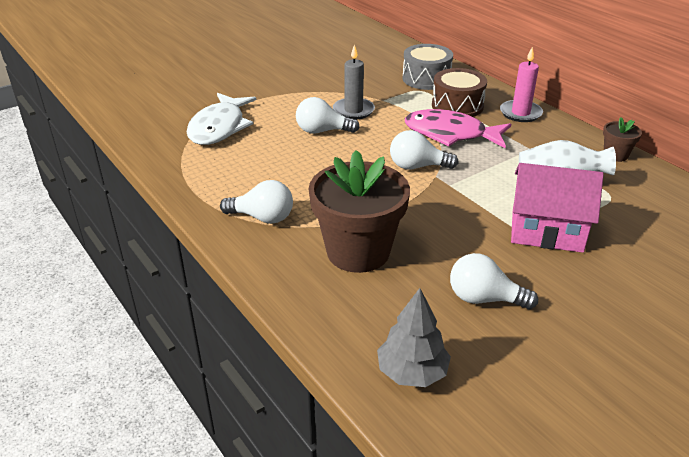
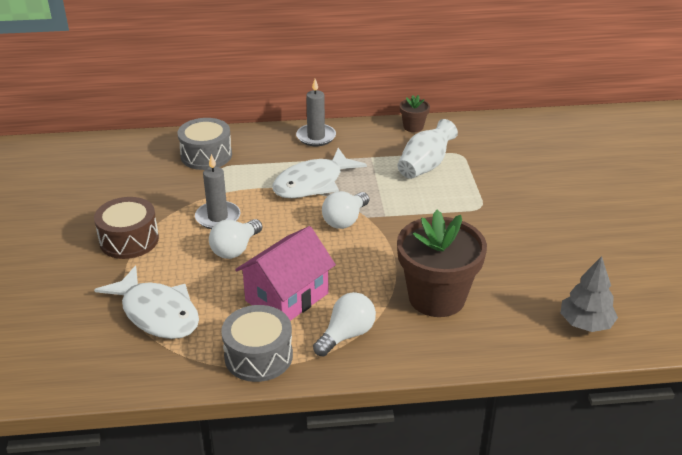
camera: 60 degrees left, 0 degrees up
pink fish [405,109,511,148] -> white fish [272,148,367,198]
brown drum [432,68,487,117] -> brown drum moved to [94,197,159,259]
white light bulb [450,253,538,309] -> none
pink candle [500,47,543,122] -> grey candle [296,79,336,146]
pink house [511,163,604,253] -> pink house moved to [235,226,336,321]
none -> grey drum [221,305,293,382]

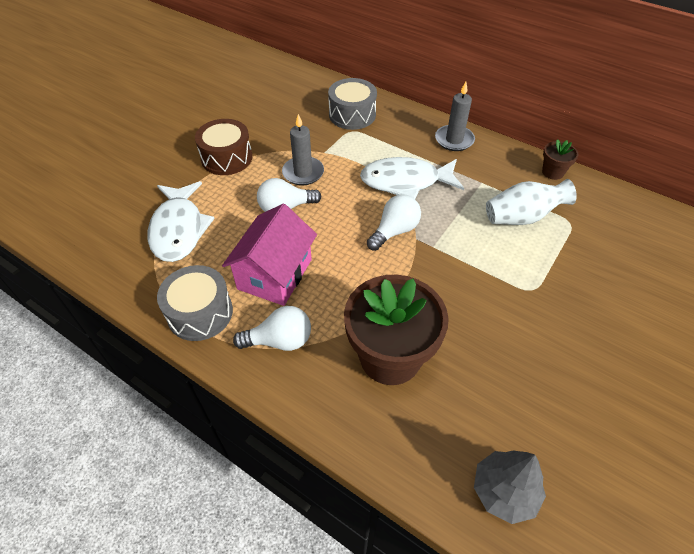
camera: 40 degrees right, 15 degrees up
pink house [235,226,336,321] -> pink house turned 60 degrees counterclockwise [222,203,317,306]
white light bulb [322,191,369,229] -> white light bulb turned 150 degrees clockwise [367,194,421,251]

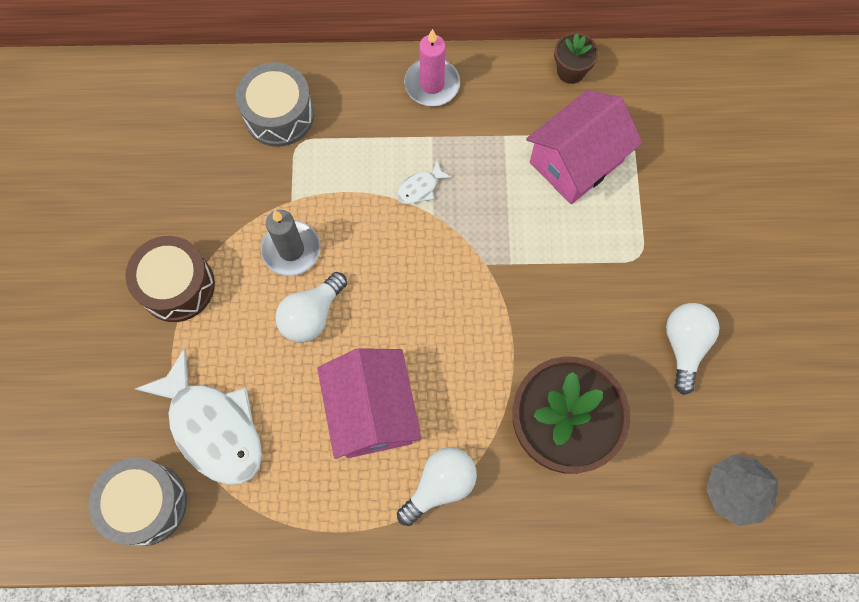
camera: 35 degrees left, 20 degrees up
grey drum [157,265,233,341] -> grey drum moved to [89,458,187,546]
white fish [360,157,464,199] -> white fish [397,160,452,204], size x0.42
white light bulb [367,194,421,251] -> white light bulb moved to [666,303,719,395]
grey candle [435,82,475,151] -> pink candle [404,29,460,106]
white vase [486,179,577,225] -> pink house [526,90,642,204]

